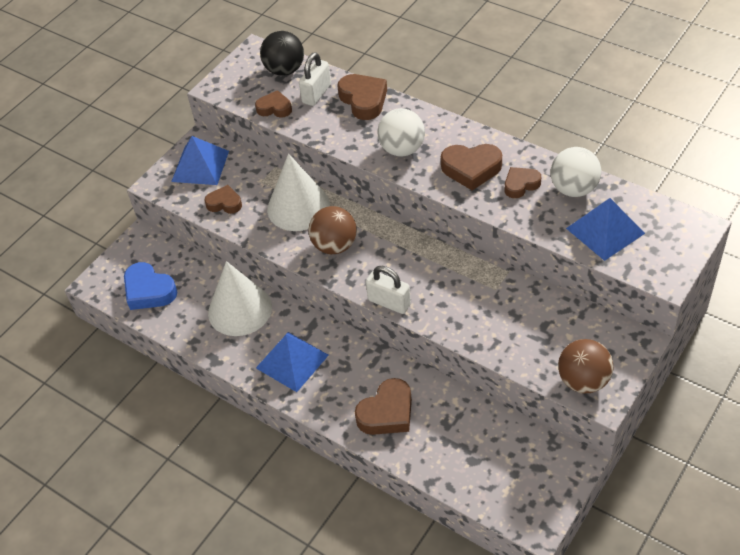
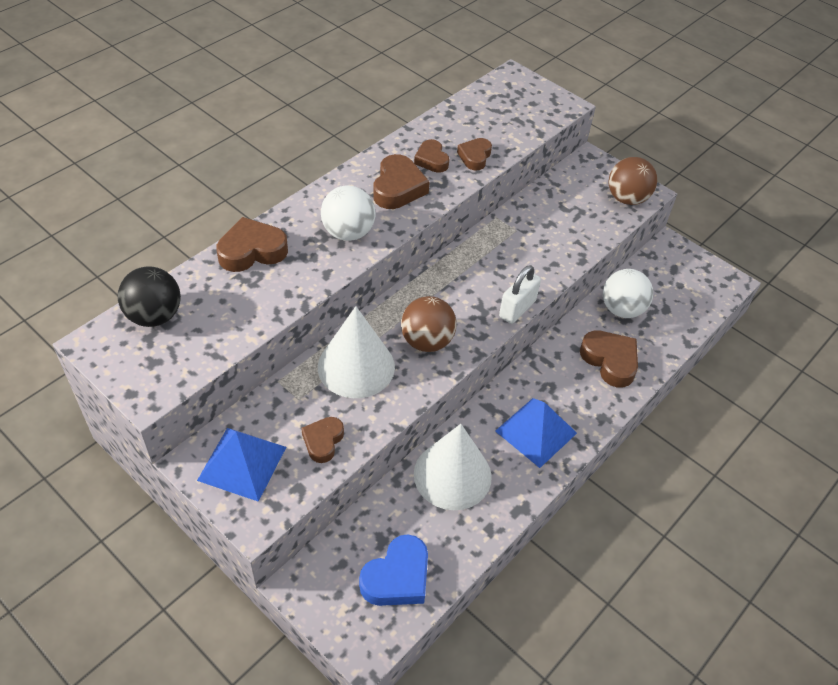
camera: 90 degrees left, 0 degrees up
brown heart [255,90,292,118] -> brown heart moved to [457,138,492,171]
white padlock [299,52,331,106] -> none
white ball [551,147,601,197] -> white ball moved to [603,269,653,318]
blue pyramid [566,198,645,261] -> none

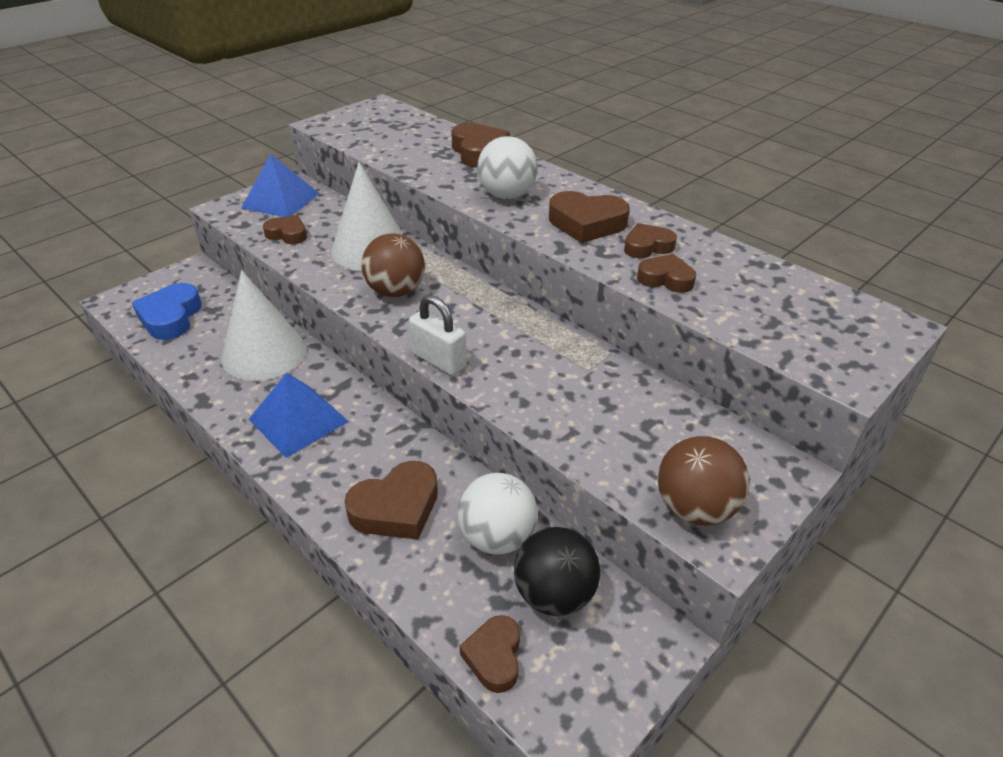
camera: 95 degrees right, 10 degrees down
black ball [118,266,181,327] -> black ball moved to [514,527,600,616]
blue heart [359,534,428,606] -> blue heart turned 45 degrees clockwise [132,283,202,340]
none -> brown heart [459,615,520,693]

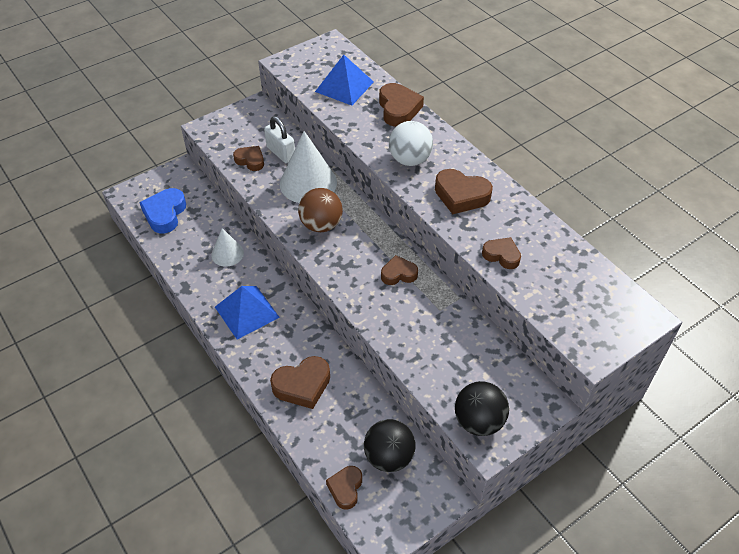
camera: 10 degrees right, 10 degrees up
white cone [222,270,306,381] -> white cone [211,228,244,267], size x0.56
blue pyramid [241,154,319,217] -> blue pyramid moved to [315,55,374,106]
white padlock [409,295,467,376] -> white padlock moved to [264,116,295,163]
white ball [457,473,538,555] -> none
brown heart [624,223,677,259] -> brown heart moved to [381,255,418,285]
brown ball [658,436,750,526] -> black ball [455,381,509,436]

